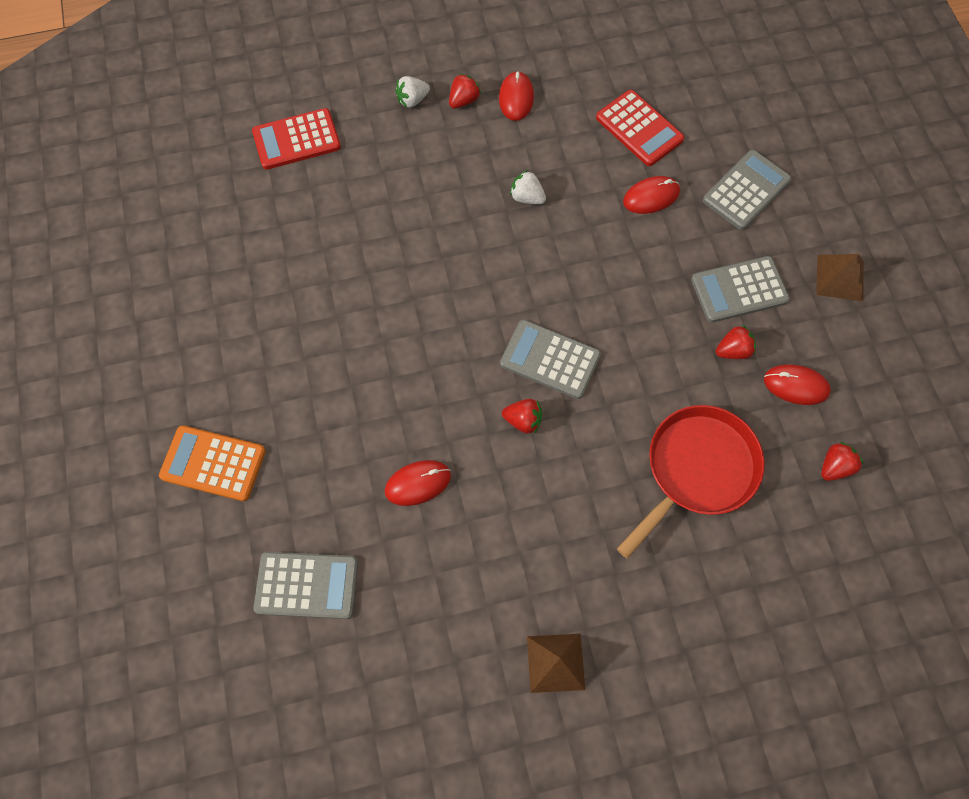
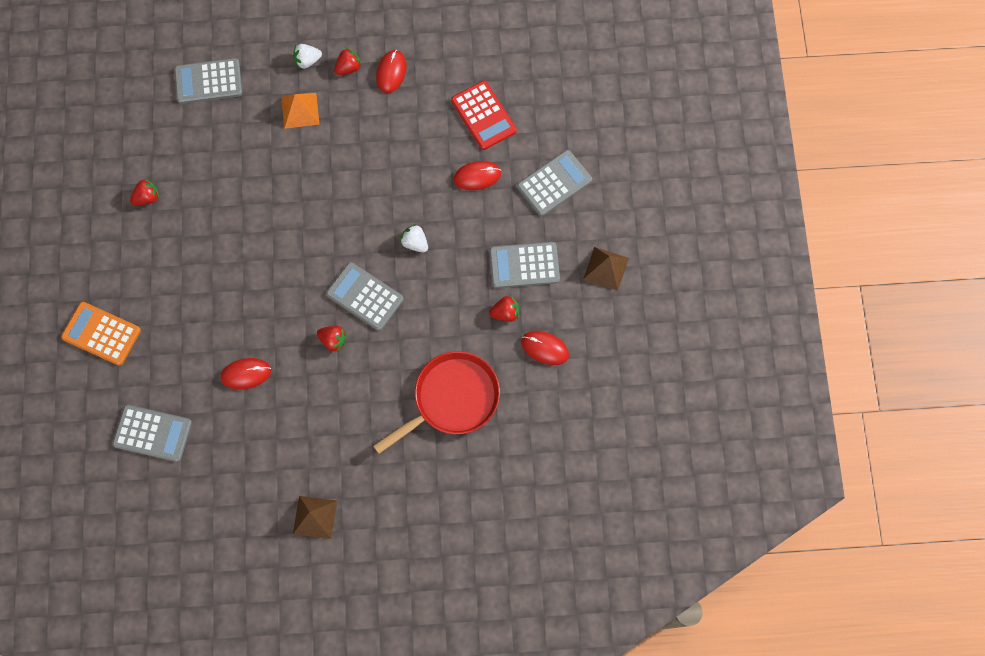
camera: 10 degrees right, 5 degrees up
red calculator [252,108,341,170] -> grey calculator [174,58,242,104]
white strawberry [510,170,546,204] -> white strawberry moved to [400,224,428,252]
red strawberry [821,442,864,481] -> red strawberry moved to [130,179,160,205]
none -> orange pyramid [281,93,319,129]

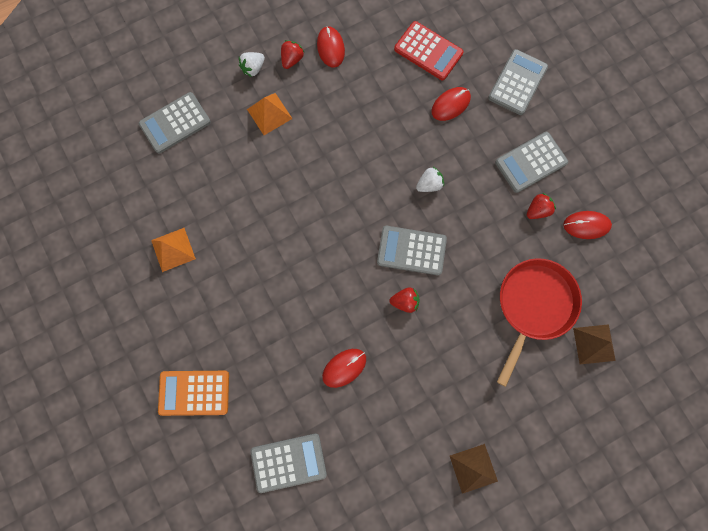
camera: 25 degrees left, 5 degrees up
red strawberry [130,179,160,205] -> orange pyramid [151,228,196,272]
white strawberry [400,224,428,252] -> white strawberry turned 135 degrees clockwise [416,167,444,192]
brown pyramid [583,247,629,291] -> brown pyramid moved to [573,324,616,364]

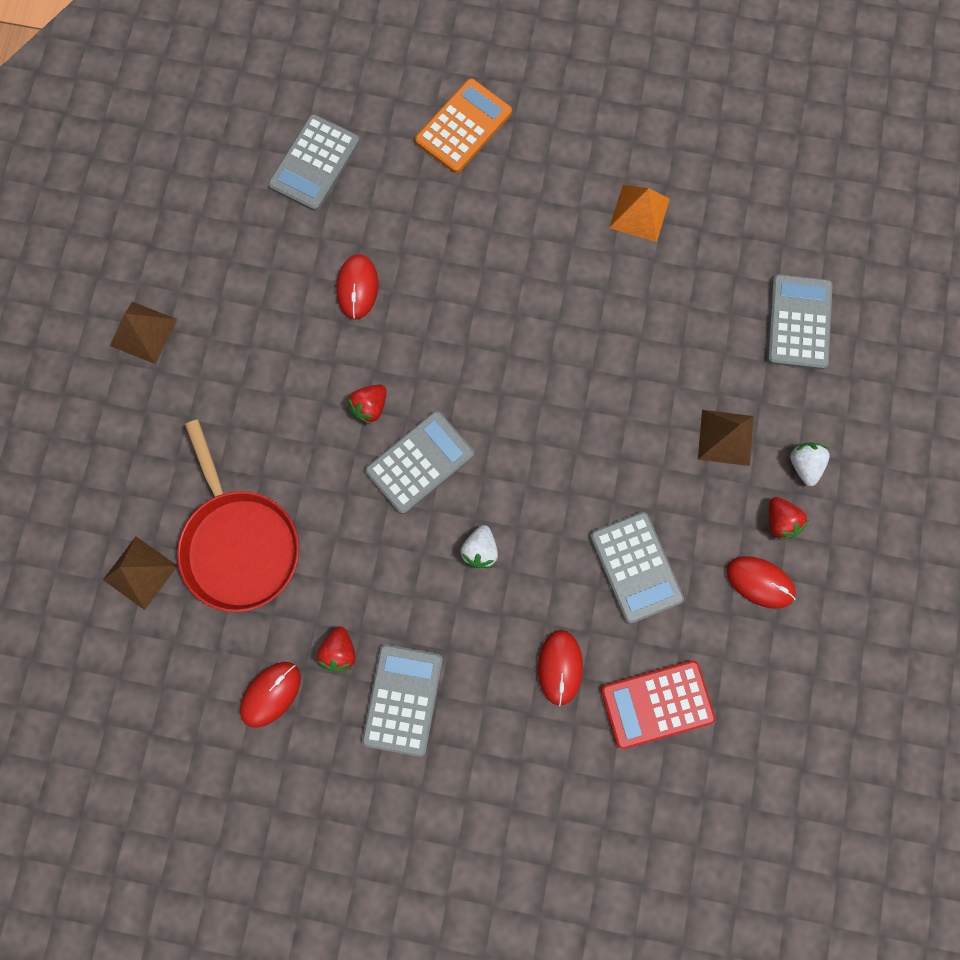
camera: 130 degrees right, 0 degrees up
orange pyramid [247,93,293,135] -> brown pyramid [698,410,754,466]
grey calculator [488,49,548,115] -> grey calculator moved to [590,512,684,623]

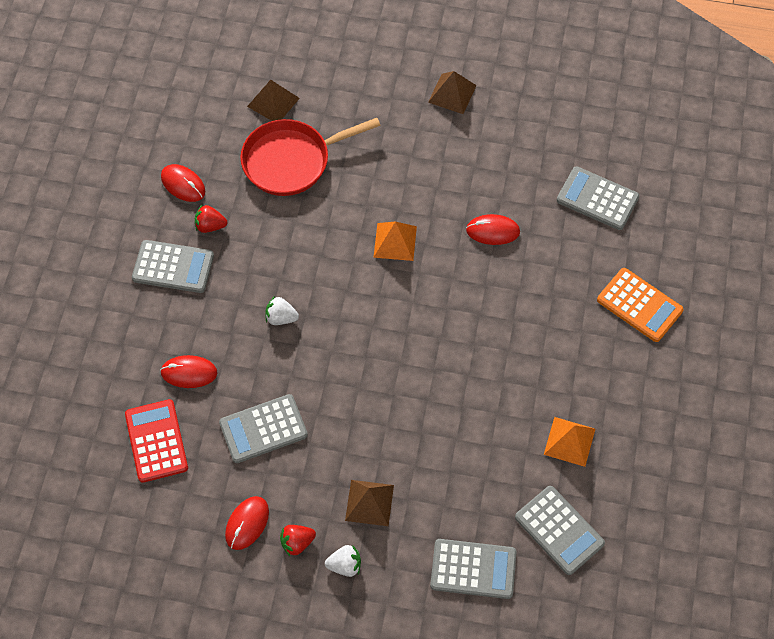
camera: 90 degrees right, 15 degrees down
red strawberry [348,384,387,425] -> orange pyramid [373,221,417,261]
grey calculator [365,411,474,514] -> grey calculator moved to [515,486,605,575]

